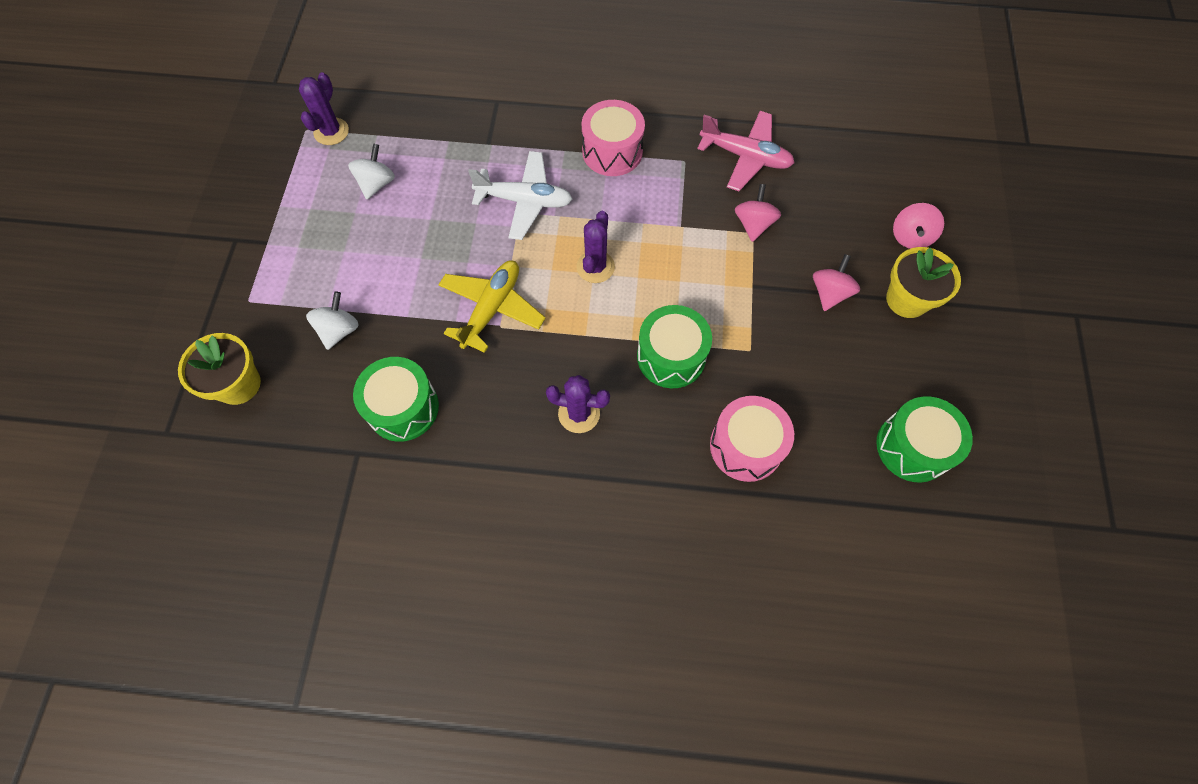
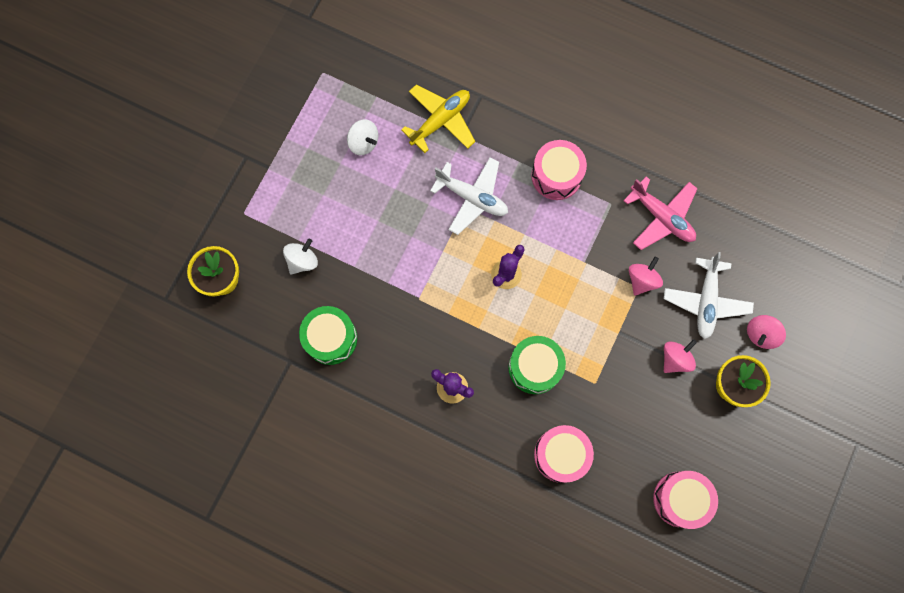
camera: 20 degrees right, 10 degrees up
purple cactus [299,72,349,145] -> none
white spinning top [348,143,395,199] -> white spinning top turned 90 degrees clockwise [347,119,378,155]
yellow plane [438,260,546,353] -> yellow plane moved to [401,84,476,153]
green drum [876,396,973,483] -> pink drum [653,471,718,529]
none -> white plane [663,252,754,339]

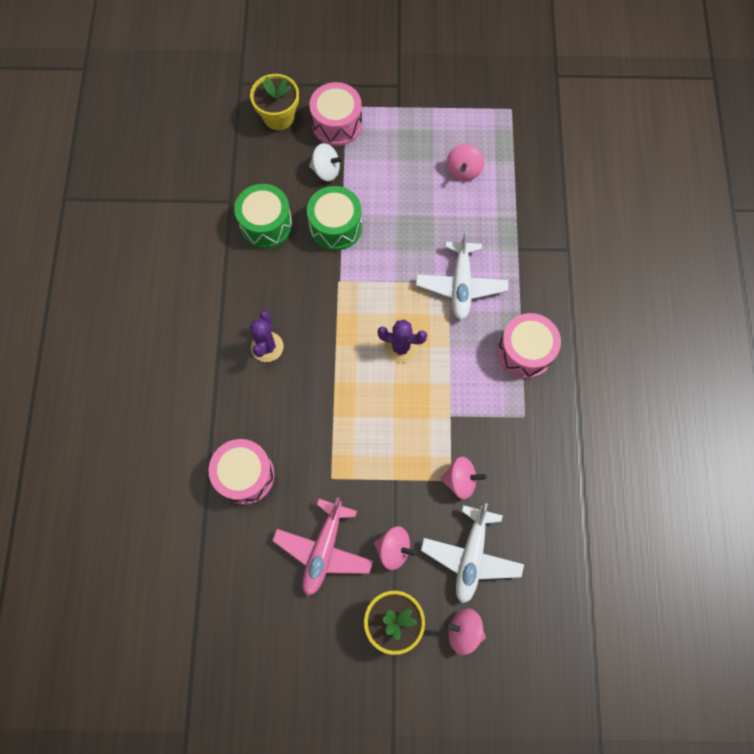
camera: 65 degrees right, 5 degrees down
white spinning top [347,119,378,155] -> pink spinning top [447,144,484,181]
yellow plane [401,84,476,153] -> none
green drum [508,336,566,394] -> green drum moved to [307,186,362,251]
pink plane [623,177,698,250] -> pink plane moved to [272,497,373,596]
pink drum [653,471,718,529] -> pink drum moved to [309,82,362,146]
white plane [663,252,754,339] -> white plane turned 60 degrees counterclockwise [421,503,524,603]

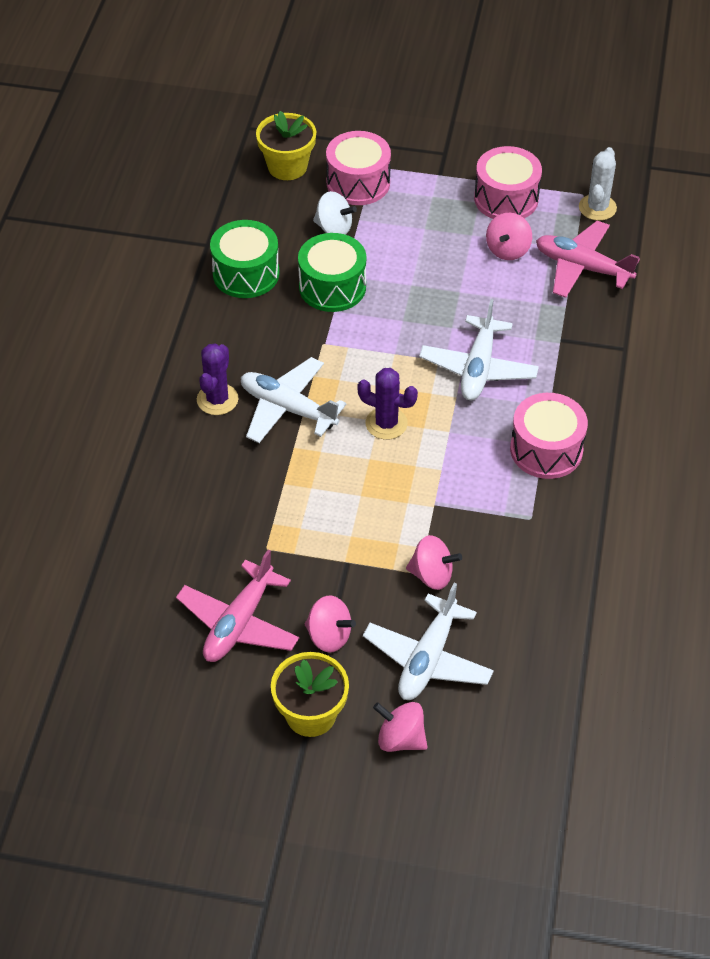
camera: 10 degrees right, 20 degrees down
pink drum [209,439,275,505] -> pink drum moved to [474,146,542,219]
none -> white plane [241,357,346,443]
none -> pink plane [536,221,640,298]
none -> white cactus [579,147,617,221]

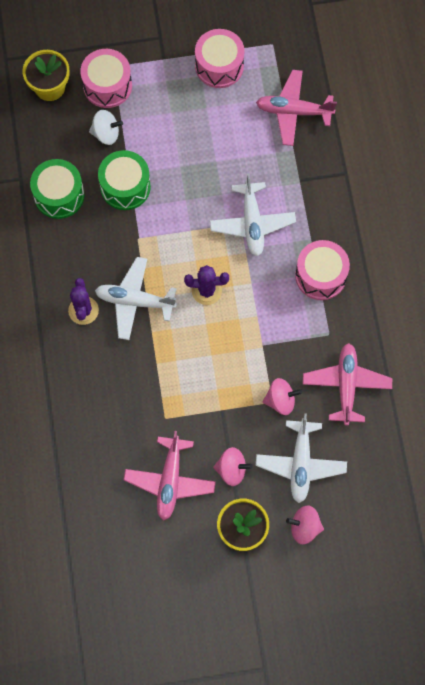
camera: 20 degrees left, 20 degrees up
pink spinning top [486,213,532,260] -> none
white cactus [579,147,617,221] -> none
none -> pink plane [303,343,392,426]

